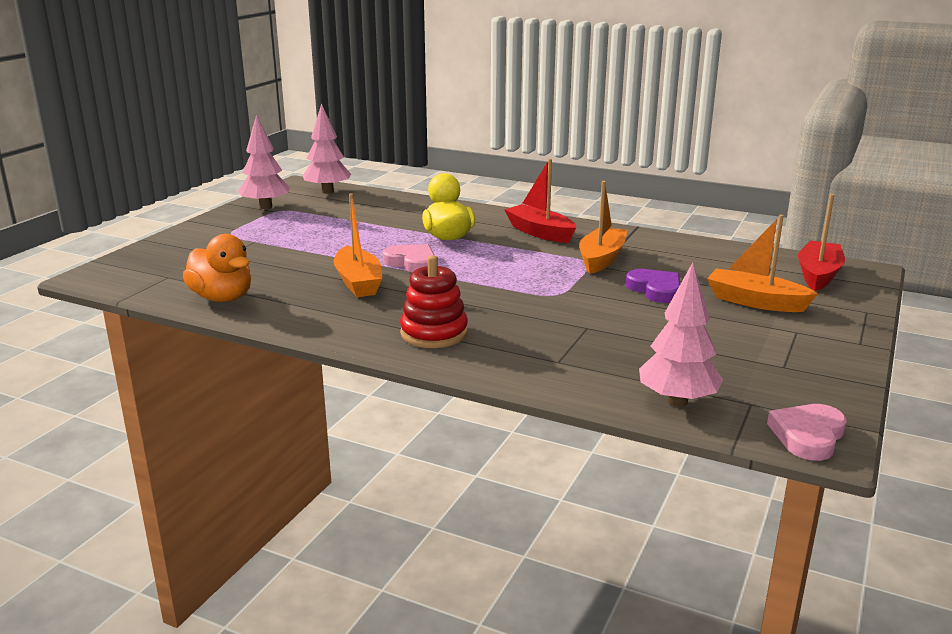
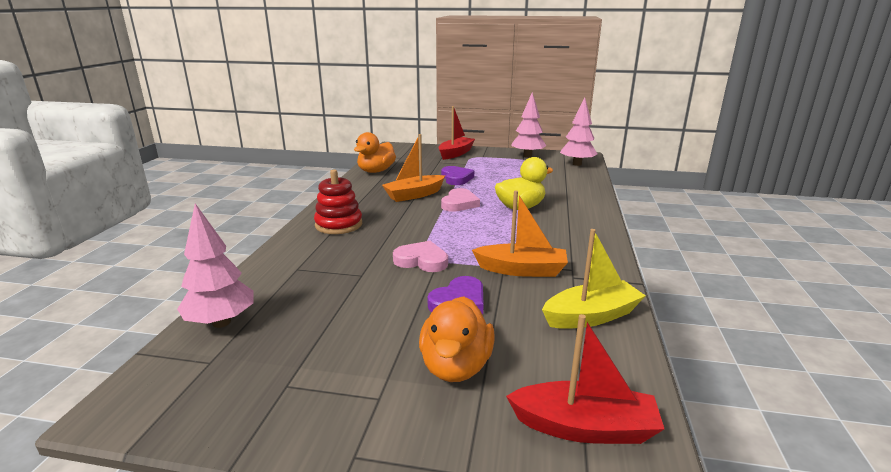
camera: 75 degrees right, 0 degrees up
red boat [504,159,576,243] -> red boat moved to [438,106,475,160]
orange boat [707,215,818,312] -> orange duck [419,296,495,382]
pink heart [767,404,847,461] -> pink heart moved to [393,241,448,272]
none -> purple heart [441,166,474,185]
none -> yellow boat [542,229,646,329]

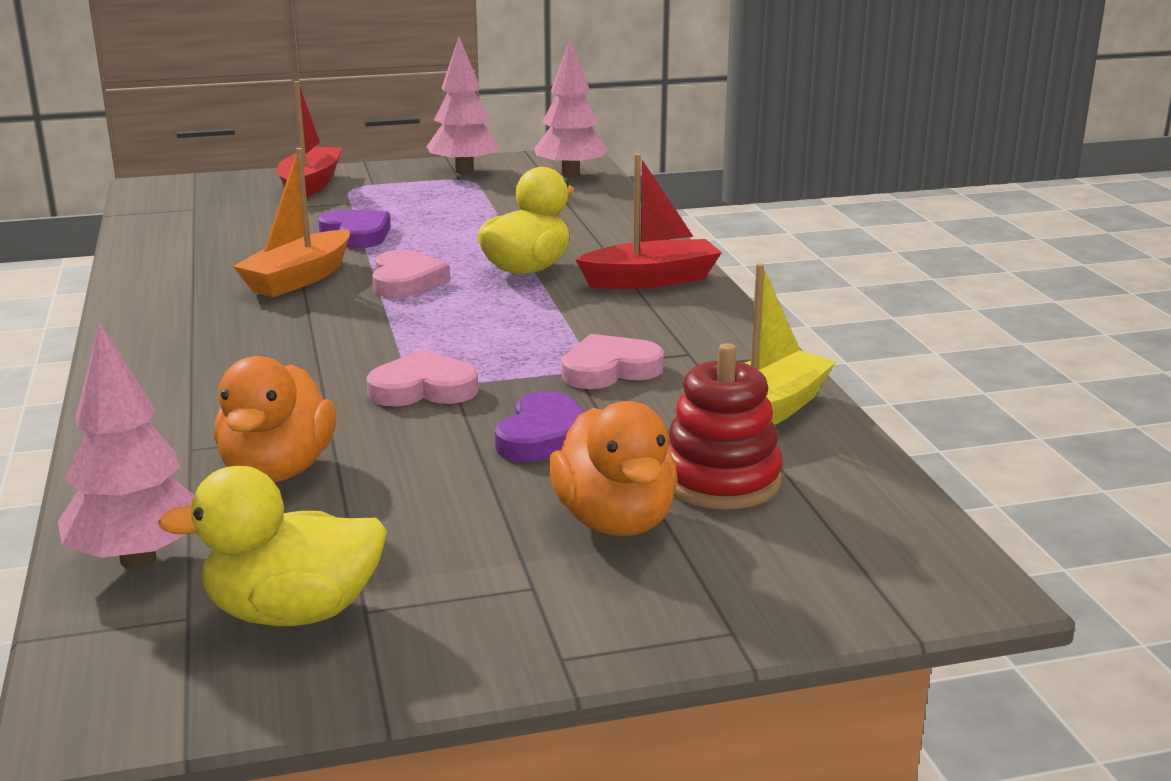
camera: 25 degrees left, 0 degrees up
red stacking toy [314,169,362,234] -> red stacking toy moved to [668,343,783,510]
orange duck [354,132,396,173] -> orange duck moved to [214,356,336,482]
orange boat [472,190,568,277] -> pink heart [562,334,664,389]
red boat [506,314,664,444] -> red boat moved to [576,154,722,289]
none -> yellow duck [158,466,387,626]

